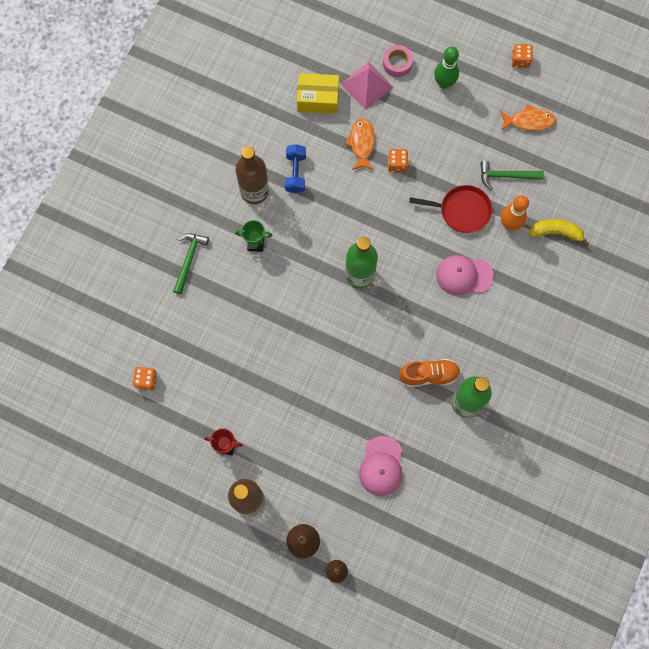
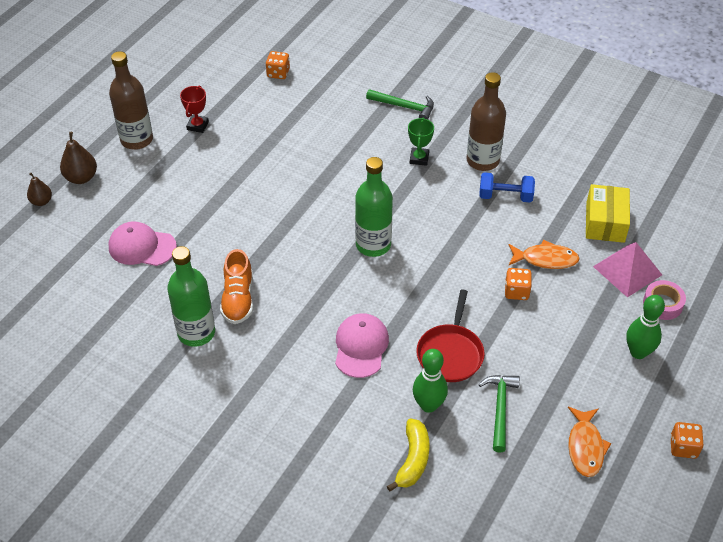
camera: 95 degrees right, 25 degrees down
orange bowling pin [501,195,529,230] -> green bowling pin [413,349,448,413]

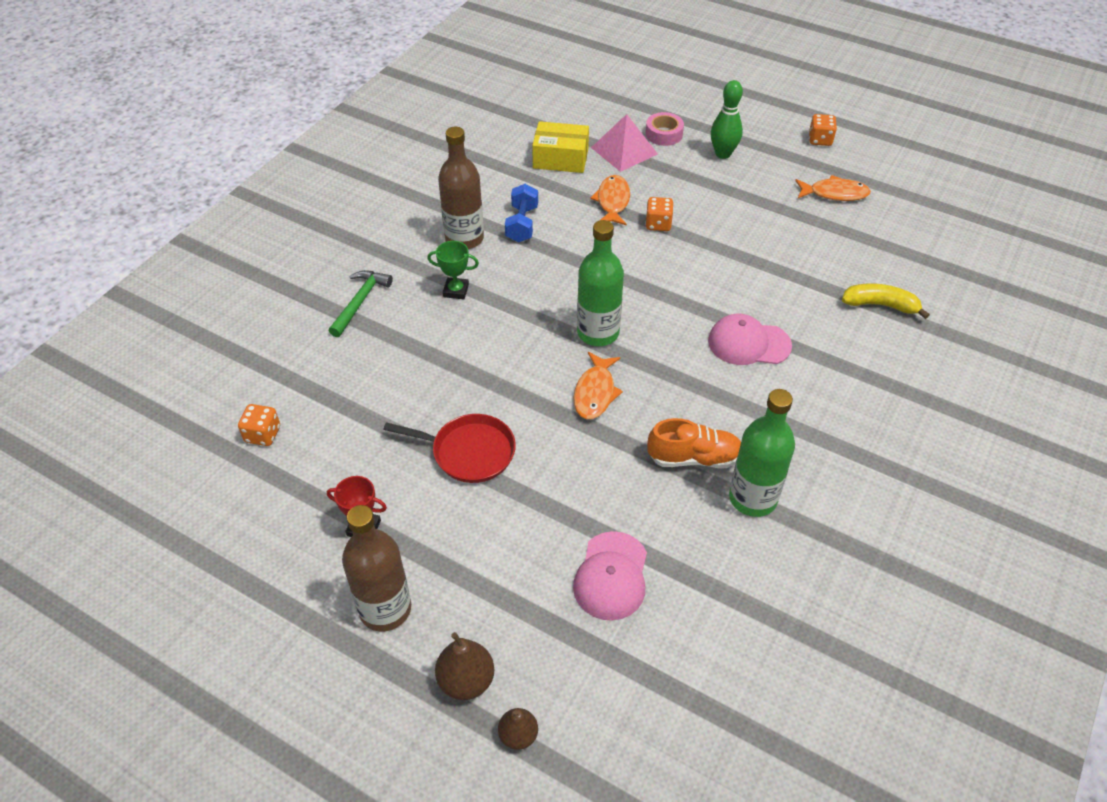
camera: 90 degrees left, 0 degrees up
green bowling pin [413,349,448,413] -> none
red pan [416,289,485,382] -> red pan moved to [383,414,516,483]
green hammer [479,375,520,453] -> none
none -> orange fish [574,352,623,419]

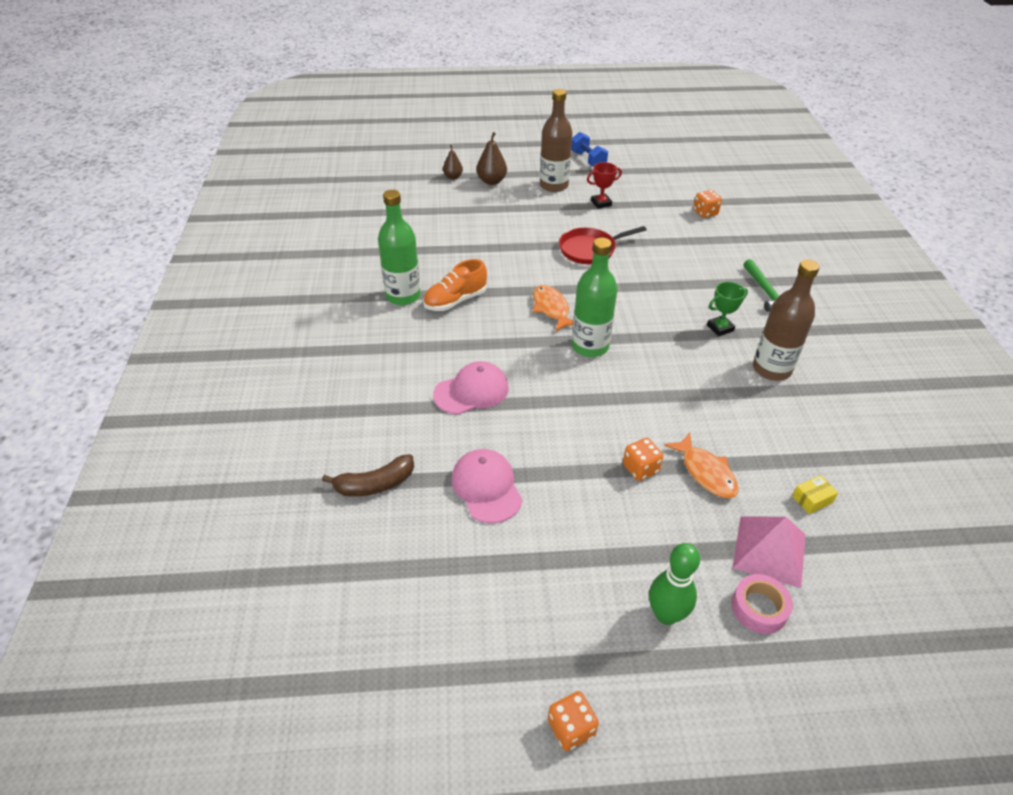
camera: 145 degrees right, 5 degrees down
blue dumbbell [505,184,538,243] -> blue dumbbell moved to [571,132,608,167]
yellow box [532,121,589,173] -> yellow box [792,475,838,514], size x0.49
pink cap [573,531,647,621] -> pink cap moved to [452,449,523,523]
orange fish [795,175,871,201] -> none
yellow banana [842,283,930,319] -> brown banana [322,454,414,497]

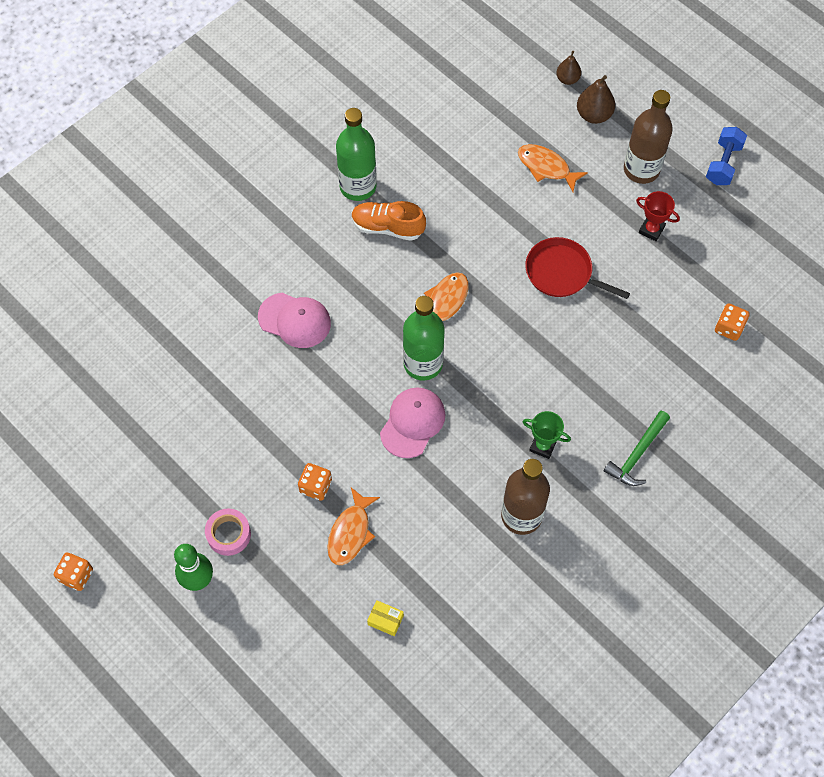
camera: 50 degrees right, 20 degrees up
brown banana [322,454,414,497] -> none
pink cap [452,449,523,523] -> pink cap moved to [380,387,445,458]
pink pyramid [732,516,806,588] -> none
pink tape [732,574,793,634] -> pink tape moved to [205,509,251,556]
none -> orange fish [518,144,588,192]

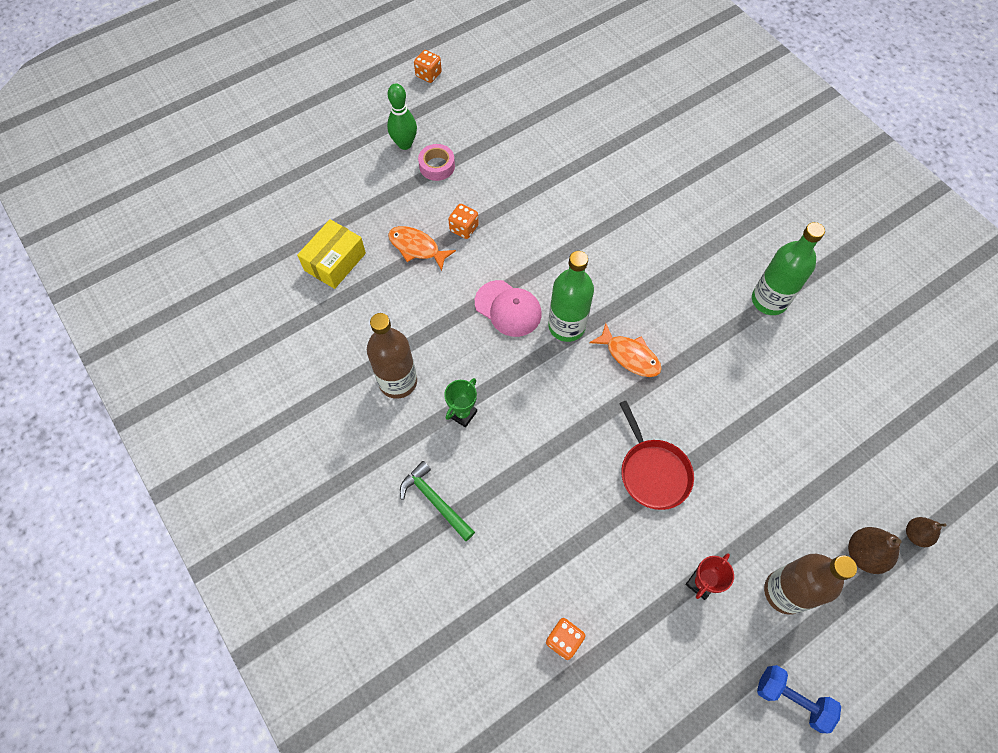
camera: 100 degrees right, 0 degrees up
pink cap [258,293,331,348] -> none
orange shoe [352,201,426,241] -> none
yellow box [367,600,404,636] -> yellow box [297,219,366,289], size x2.05
orange fish [518,144,588,192] -> none
red pan [525,237,630,299] -> red pan turned 120 degrees clockwise [619,401,694,510]

